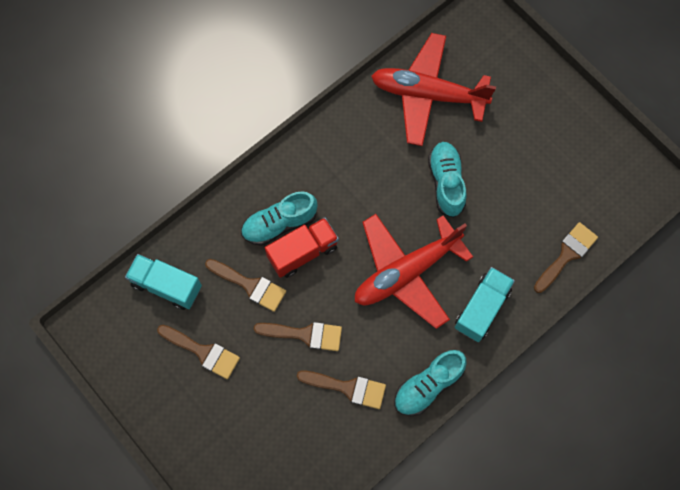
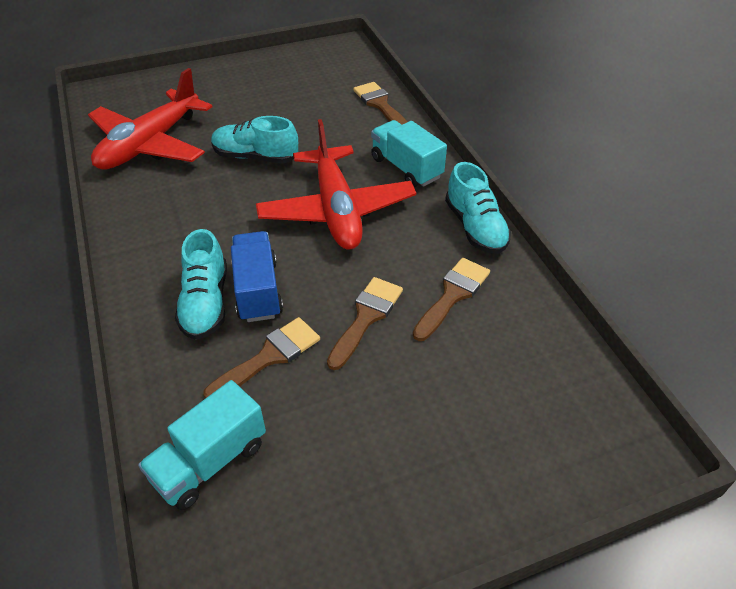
camera: 70 degrees left, 25 degrees down
brown brush [157,325,240,379] -> none
red truck [265,217,339,278] -> blue truck [231,231,283,322]

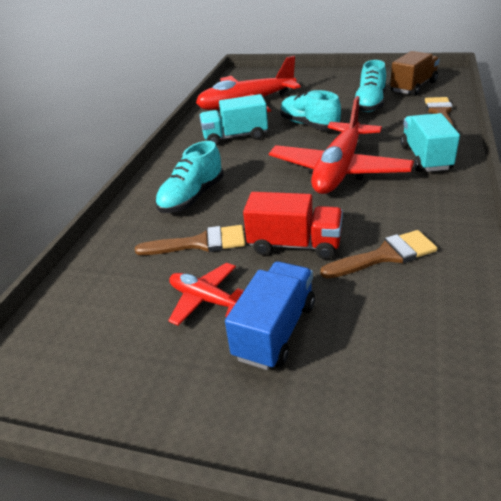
camera: 40 degrees right, 10 degrees down
turquoise truck [138,380,266,510] -> turquoise truck moved to [199,94,268,146]
blue truck [231,231,283,322] -> blue truck moved to [225,261,315,370]
brown brush [327,277,403,370] -> red truck [243,192,343,259]
turquoise shoe [445,162,511,254] -> turquoise shoe moved to [353,60,386,112]
none -> red plane [168,263,244,326]
none -> brown truck [390,51,439,96]

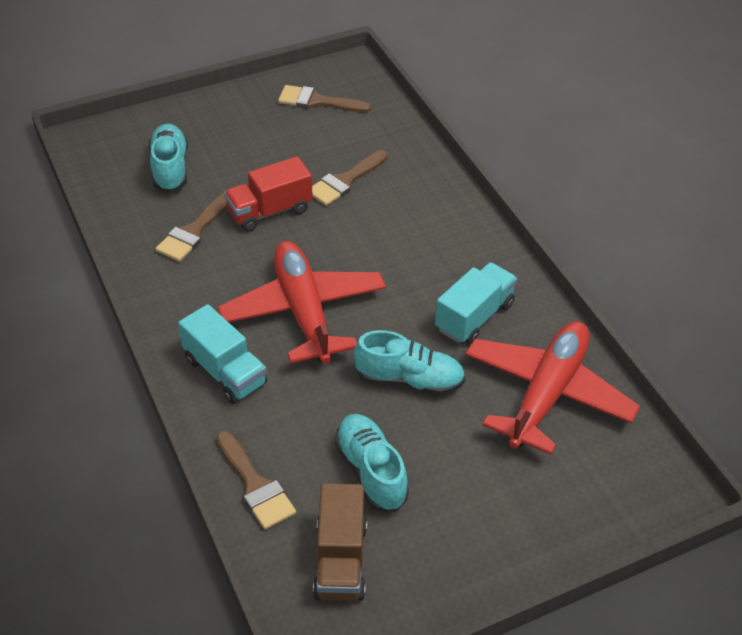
camera: 135 degrees right, 10 degrees up
turquoise shoe [155,141,224,213] -> turquoise shoe moved to [149,124,188,193]
red plane [168,263,244,326] -> none
blue truck [225,261,315,370] -> none
none -> brown brush [278,85,371,112]

